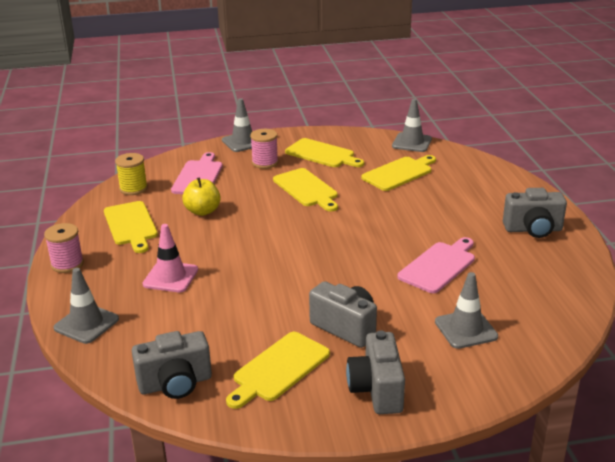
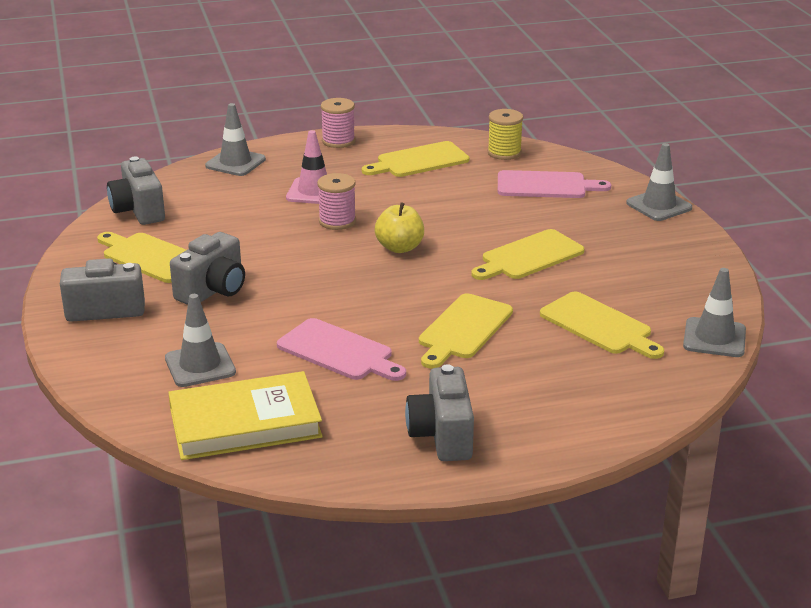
camera: 85 degrees right, 0 degrees up
yellow apple [182,177,221,216] -> yellow apple moved to [374,203,424,253]
pink spool [250,129,278,169] -> pink spool moved to [317,173,356,230]
yellow cutting board [285,138,364,167] -> yellow cutting board moved to [419,293,513,369]
none -> yellow book [168,371,323,460]

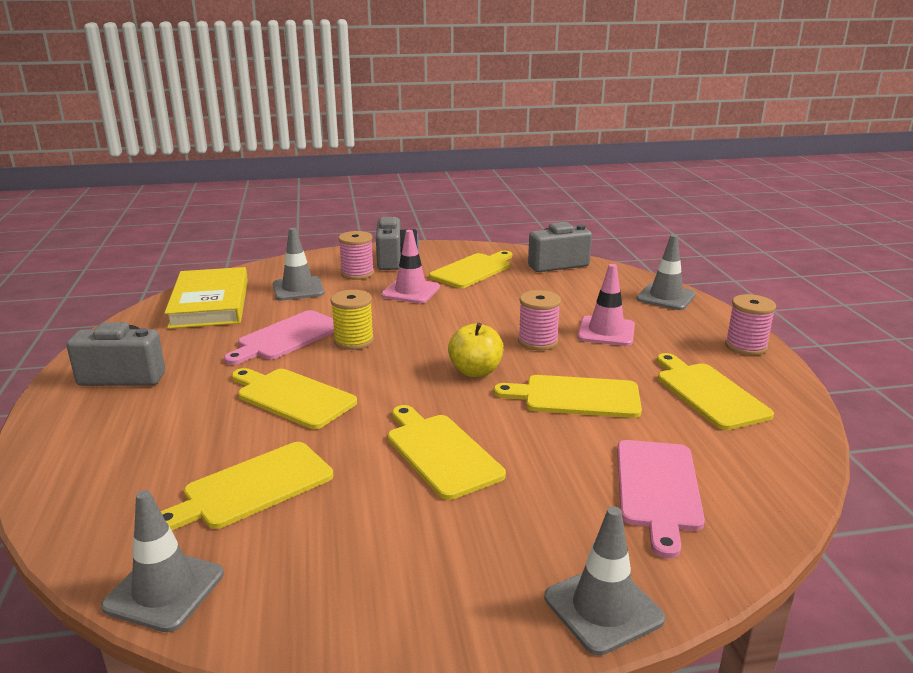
camera: 95 degrees right, 5 degrees down
grey camera [170,232,245,305] -> pink traffic cone [381,230,440,304]
yellow spool [488,109,523,160] -> yellow spool moved to [330,290,374,350]
none -> pink spool [338,231,374,280]
none -> yellow cutting board [494,375,642,418]

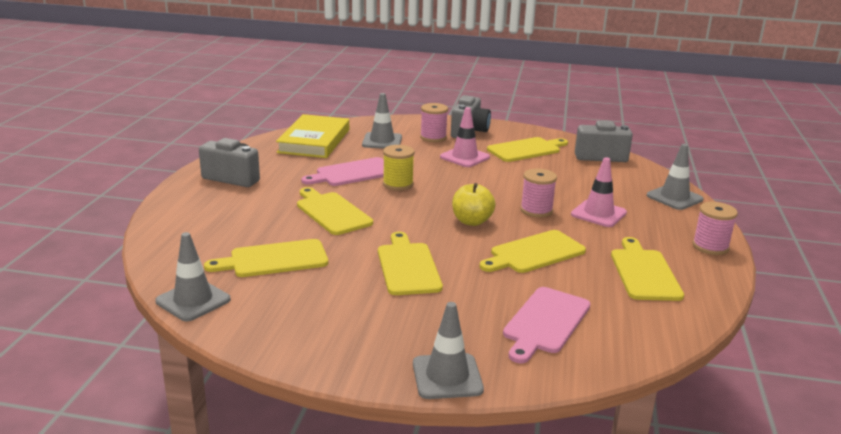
camera: 20 degrees right, 0 degrees up
yellow cutting board [494,375,642,418] -> yellow cutting board turned 60 degrees counterclockwise [480,230,586,273]

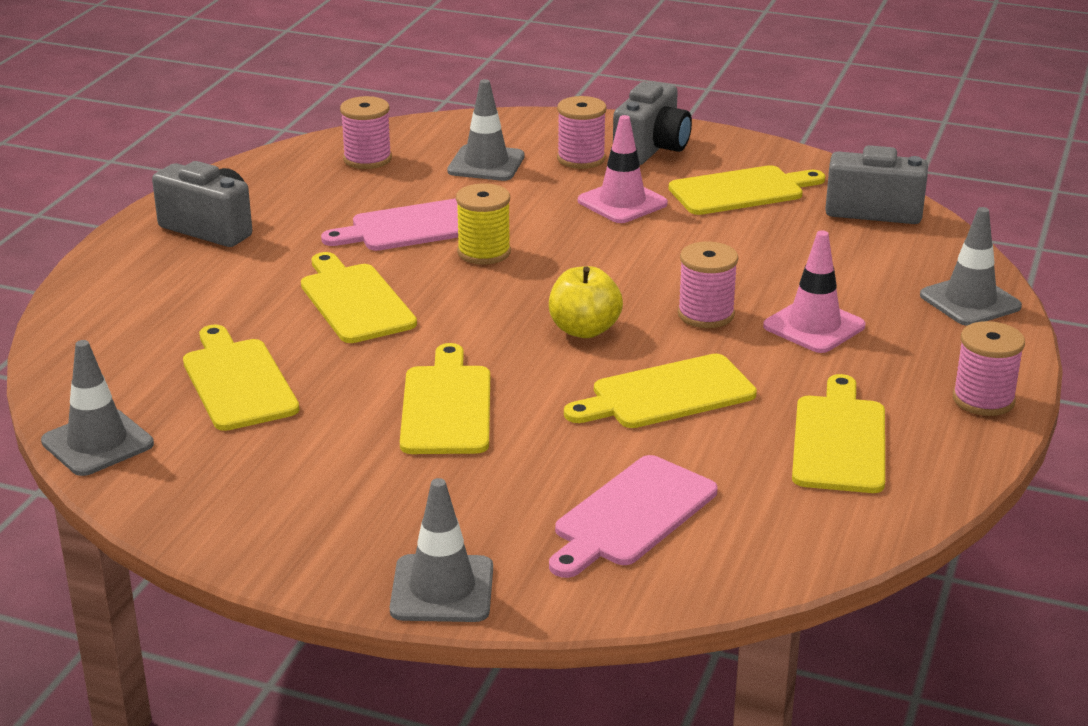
camera: 10 degrees right, 5 degrees up
yellow cutting board [204,239,328,277] -> yellow cutting board turned 75 degrees clockwise [183,324,299,431]
yellow book [276,114,349,158] -> pink spool [340,96,392,169]

